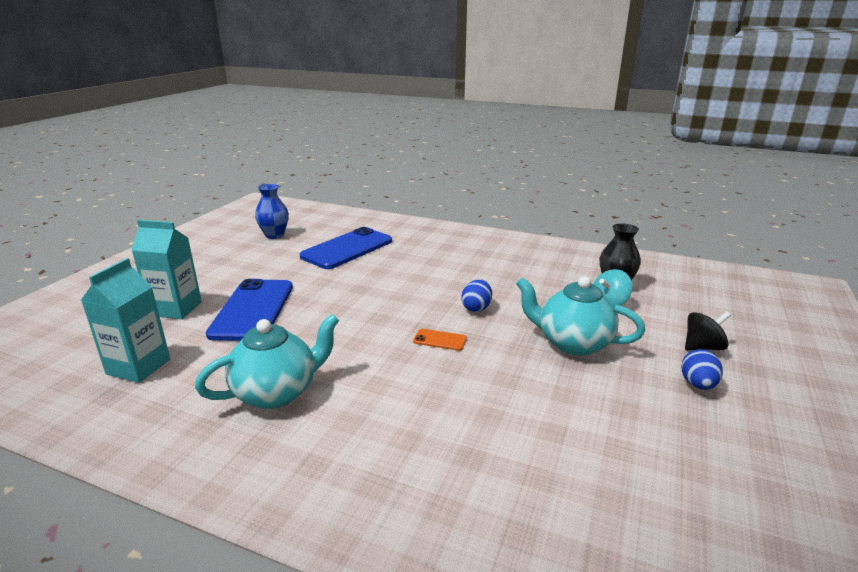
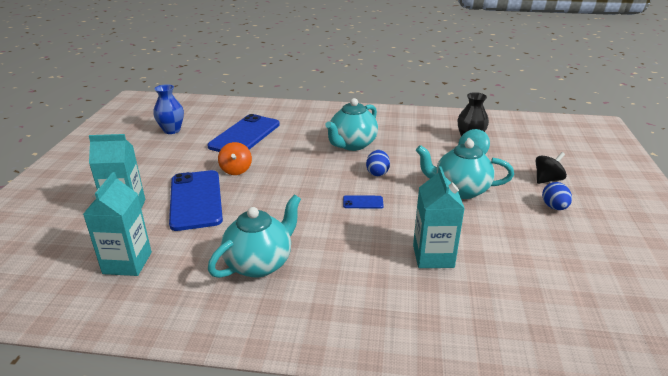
camera: 15 degrees left, 5 degrees up
orange phone [413,329,467,351] -> blue phone [343,195,384,209]
none -> orange spinning top [218,142,252,175]
none -> turquoise teapot [325,98,378,151]
none -> turquoise carton [413,167,465,268]

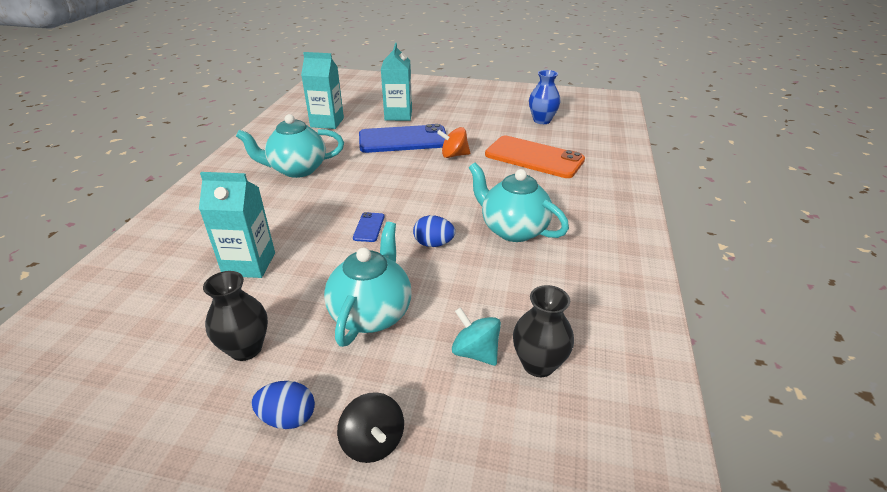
camera: 95 degrees right, 5 degrees up
blue phone [207,114,280,152] -> orange phone [485,136,585,178]
turquoise teapot [208,195,301,278] -> turquoise teapot turned 120 degrees clockwise [236,114,344,178]
none -> black vase [203,271,268,361]

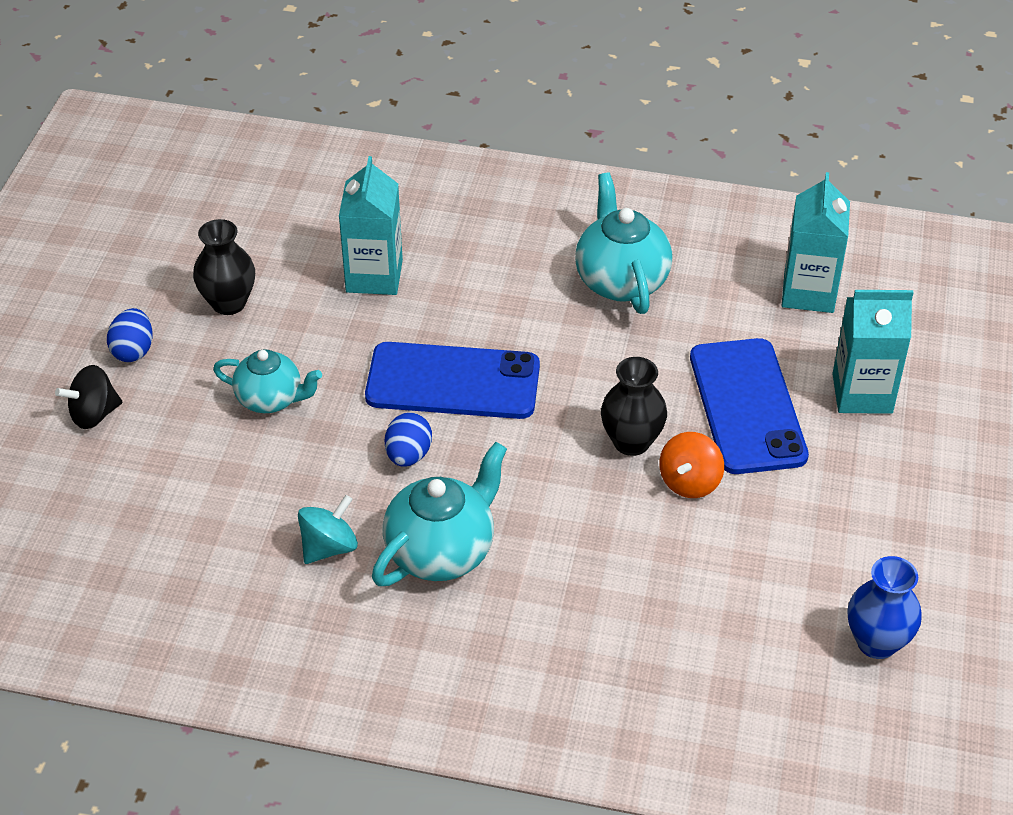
camera: 90 degrees right, 10 degrees up
turquoise teapot [324,222,411,347] -> turquoise teapot [213,349,322,413], size x0.66
blue phone [353,212,385,242] -> blue phone [365,342,540,419], size x2.43
orange spinning top [437,127,470,158] -> orange spinning top turned 150 degrees counterclockwise [659,432,724,498]
turquoise spinning top [452,307,501,366] -> turquoise spinning top moved to [298,495,358,564]
orange phone [485,136,585,178] -> none
black vase [513,285,574,377] -> black vase moved to [601,357,667,456]

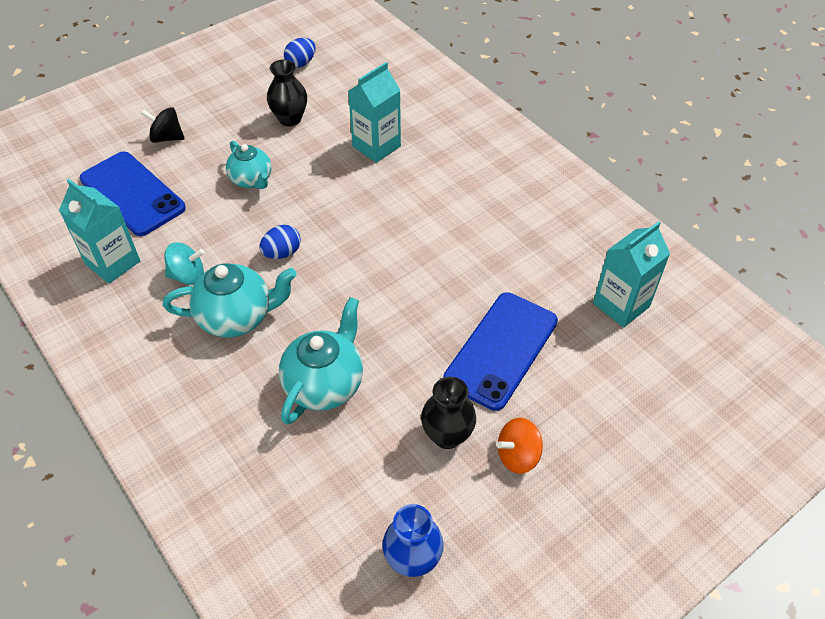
camera: 40 degrees right, 5 degrees up
blue egg [107,308,153,362] -> blue egg moved to [284,38,316,68]
blue phone [365,342,540,419] -> blue phone moved to [80,152,186,236]
turquoise teapot [575,173,672,314] -> turquoise teapot moved to [279,297,363,425]
black vase [601,357,667,456] -> black vase moved to [421,377,476,449]
orange spinning top [659,432,724,498] -> orange spinning top moved to [497,418,543,474]
turquoise carton [832,290,914,414] -> turquoise carton moved to [59,179,140,284]

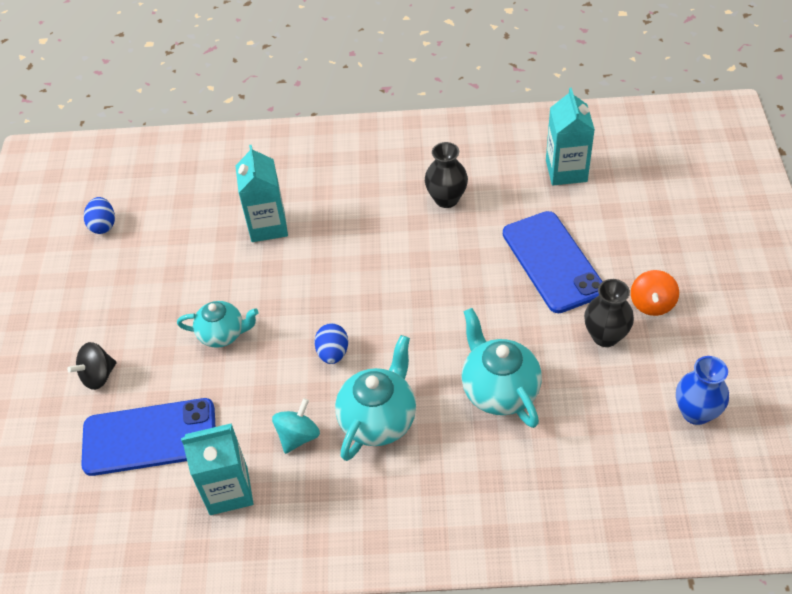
camera: 50 degrees left, 0 degrees up
black vase [267,60,307,126] -> black vase moved to [425,142,468,208]

